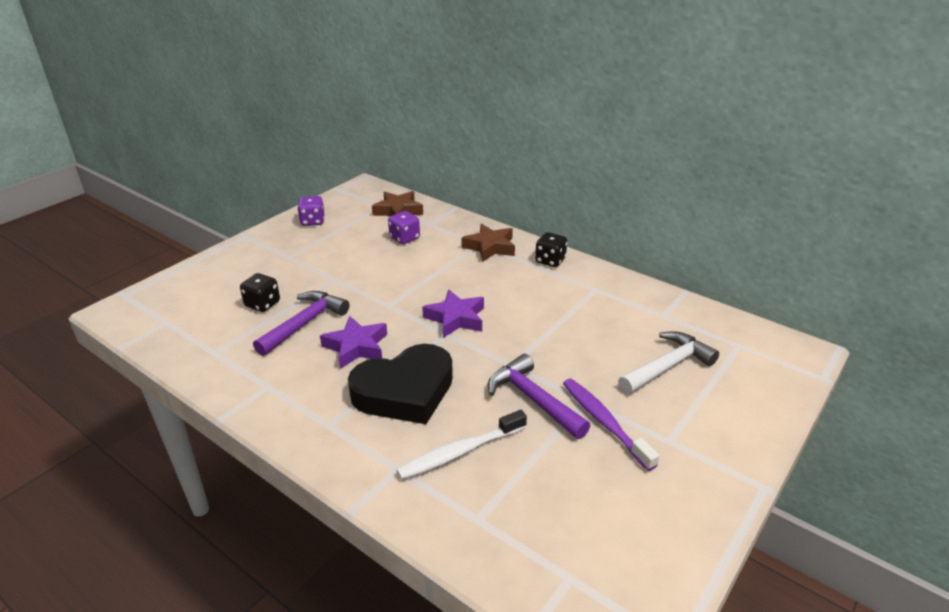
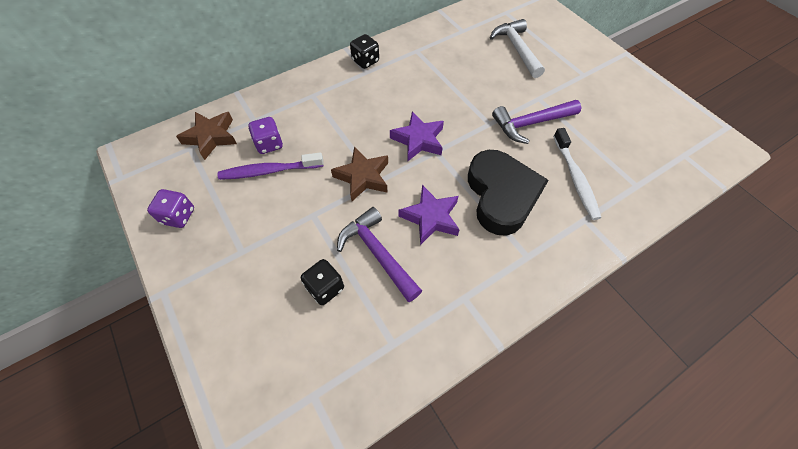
camera: 70 degrees left, 25 degrees up
brown star [461,224,515,262] -> brown star moved to [331,147,388,201]
purple toothbrush [563,379,659,471] -> purple toothbrush moved to [218,152,324,180]

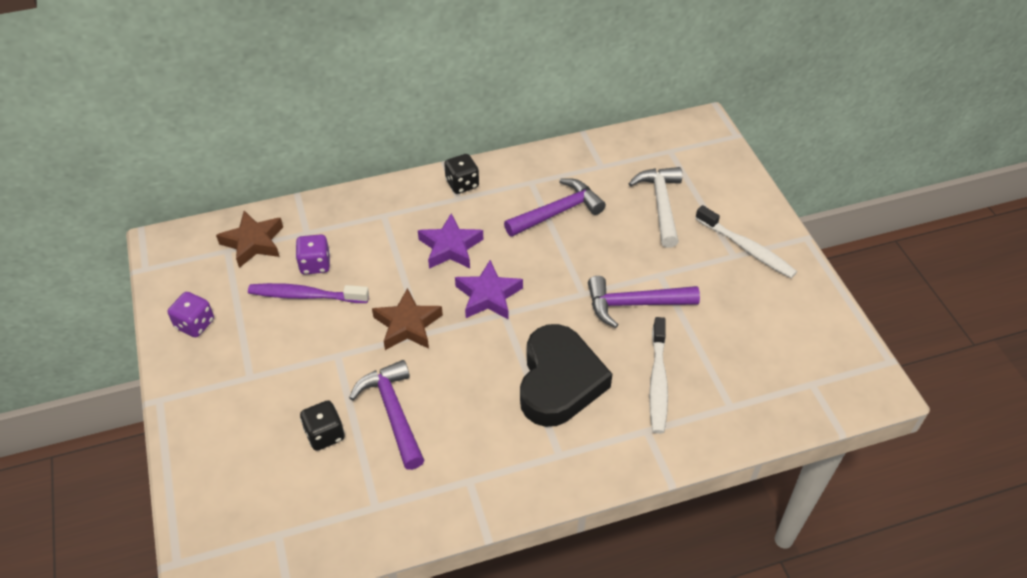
camera: 15 degrees right, 10 degrees down
purple star [399,185,460,245] -> purple star moved to [418,214,483,269]
none -> purple hammer [504,178,606,237]
none -> white toothbrush [695,205,797,278]

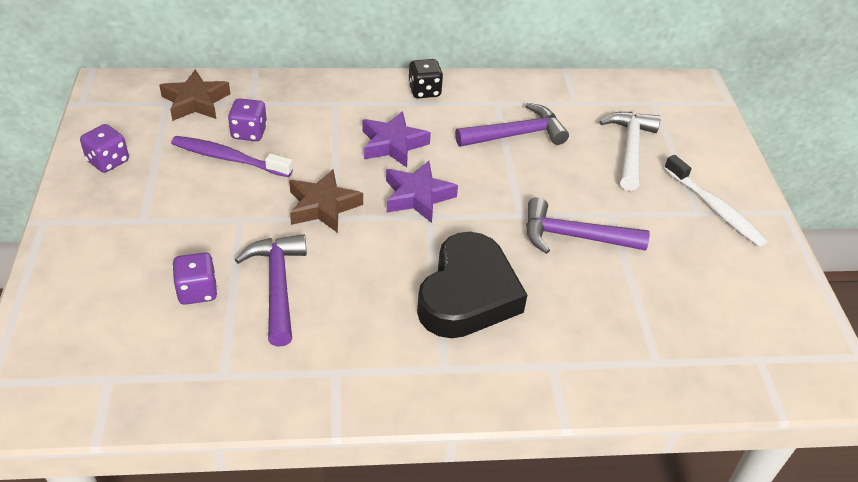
camera: 10 degrees right, 5 degrees down
black dice [300,400,345,451] -> purple dice [172,252,218,305]
white toothbrush [649,317,668,434] -> none

